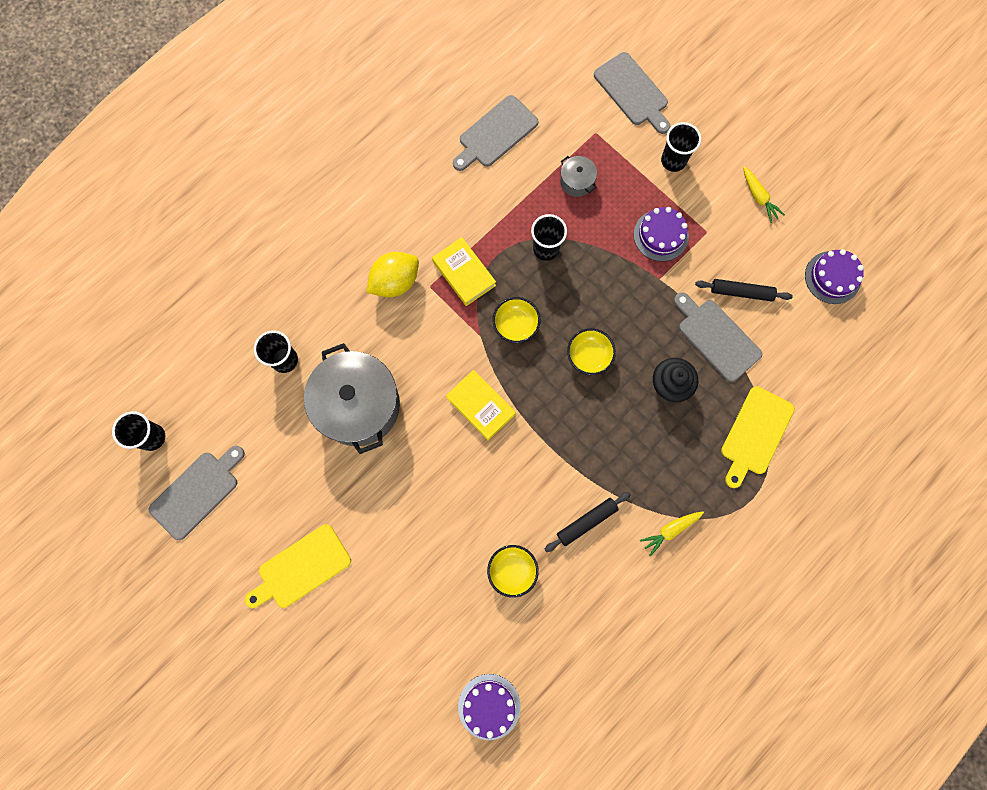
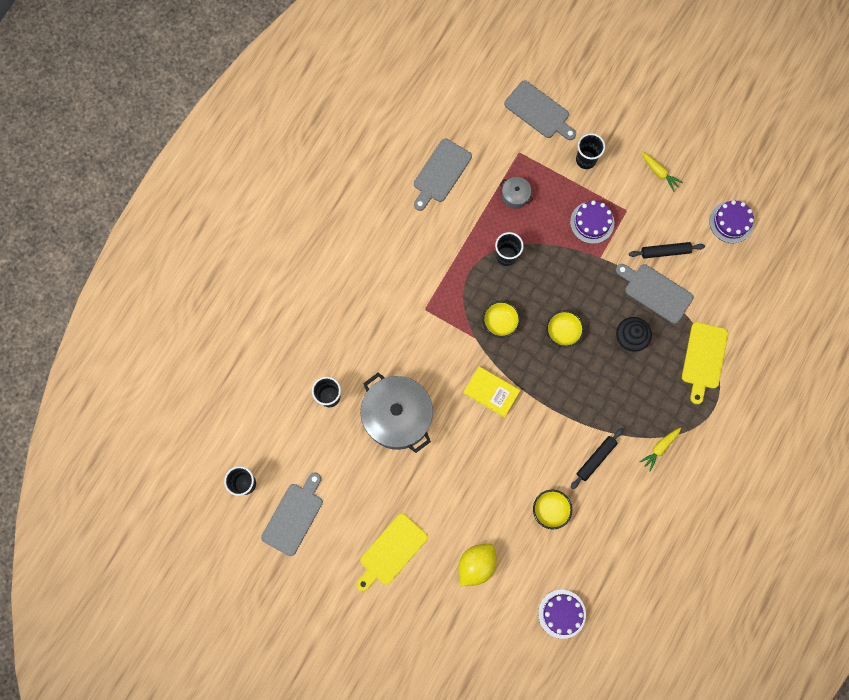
camera: 15 degrees left, 0 degrees up
yellow lemon [366,252,419,297] -> yellow lemon moved to [458,544,497,586]
yellow book [432,237,496,306] -> none

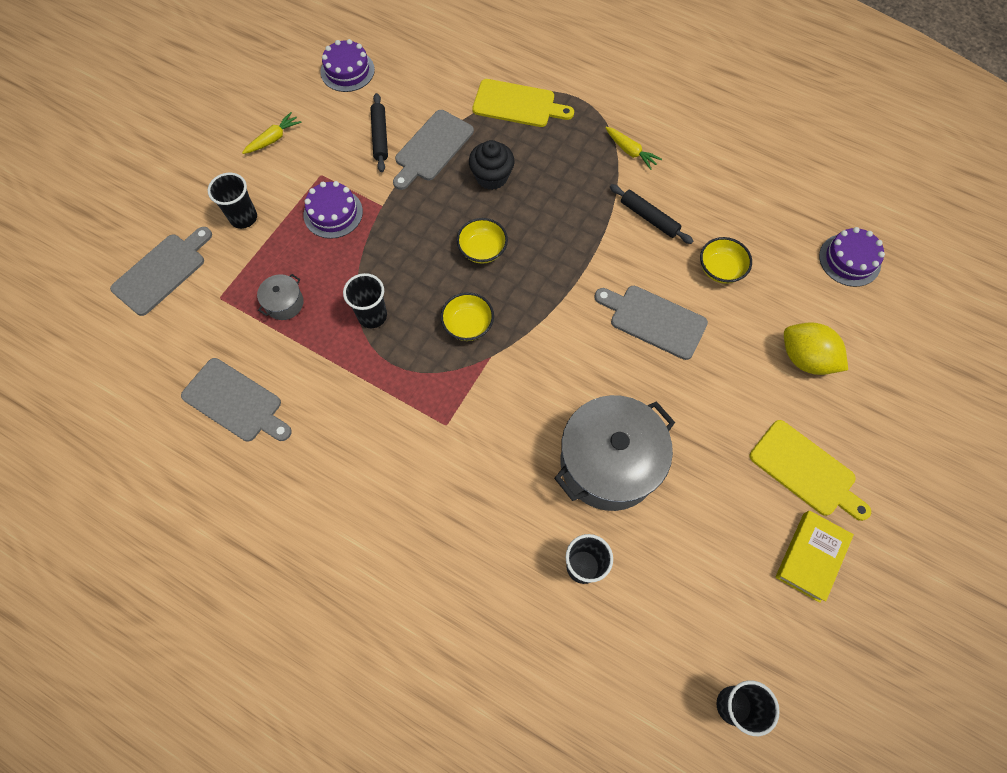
camera: 90 degrees left, 10 degrees down
grey cutting board [261,473,323,556] -> grey cutting board moved to [594,286,708,360]
yellow book [464,366,520,417] -> yellow book moved to [775,511,854,603]

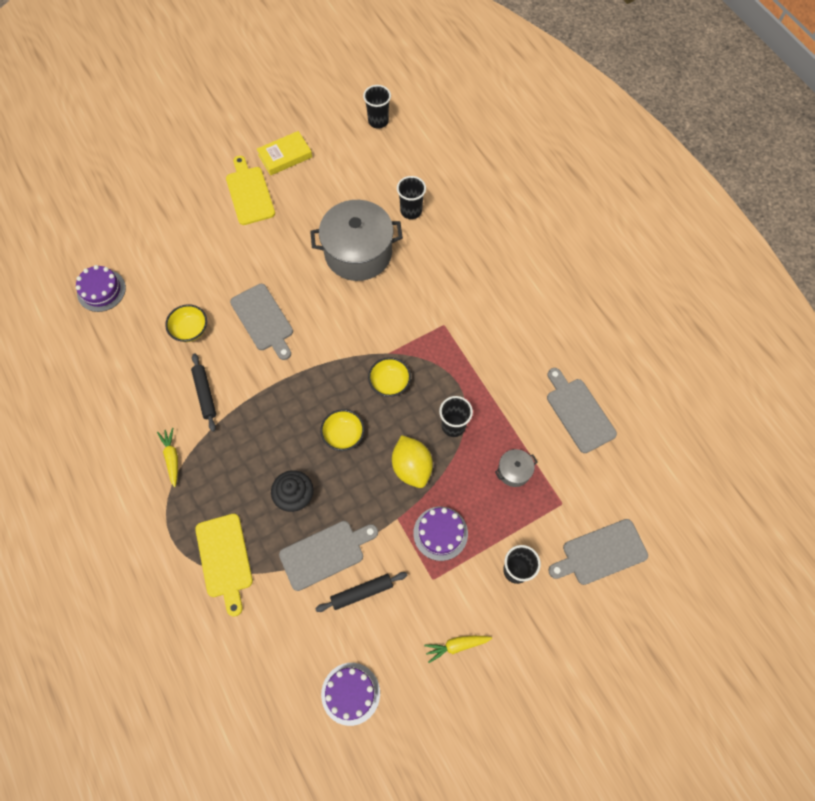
camera: 150 degrees left, 0 degrees up
black rolling pin [370,93,388,172] -> black rolling pin turned 45 degrees clockwise [315,572,407,612]
yellow cutting board [472,79,574,127] -> yellow cutting board turned 150 degrees counterclockwise [195,514,253,617]
yellow lemon [784,322,848,375] -> yellow lemon moved to [392,435,433,488]

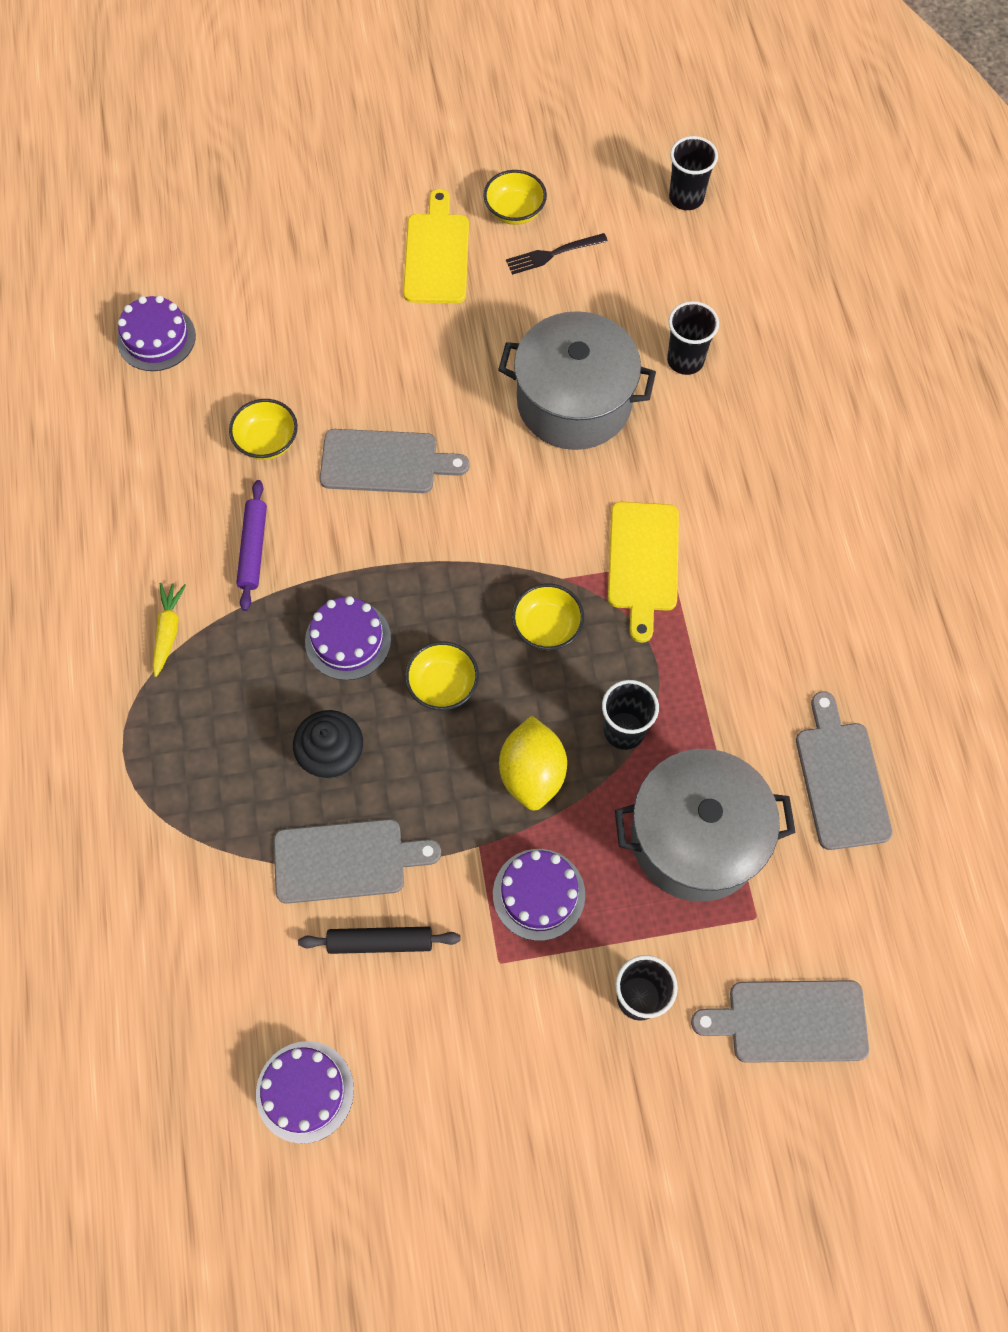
camera: 20 degrees right, 0 degrees up
black rolling pin [191,354,216,432] -> purple rolling pin [236,480,267,611]
yellow cutting board [195,514,253,617] -> yellow cutting board moved to [608,502,679,643]
grey cutting board [230,284,293,360] -> grey cutting board turned 75 degrees counterclockwise [320,429,469,493]
yellow book [257,131,312,176] -> yellow bowl [483,170,547,225]
yellow carrot [424,636,492,663] -> none
grey pot [495,449,537,487] -> grey pot [615,749,796,902], size x2.31
none -> purple cake [305,596,391,680]
none -> black fork [506,233,608,275]

